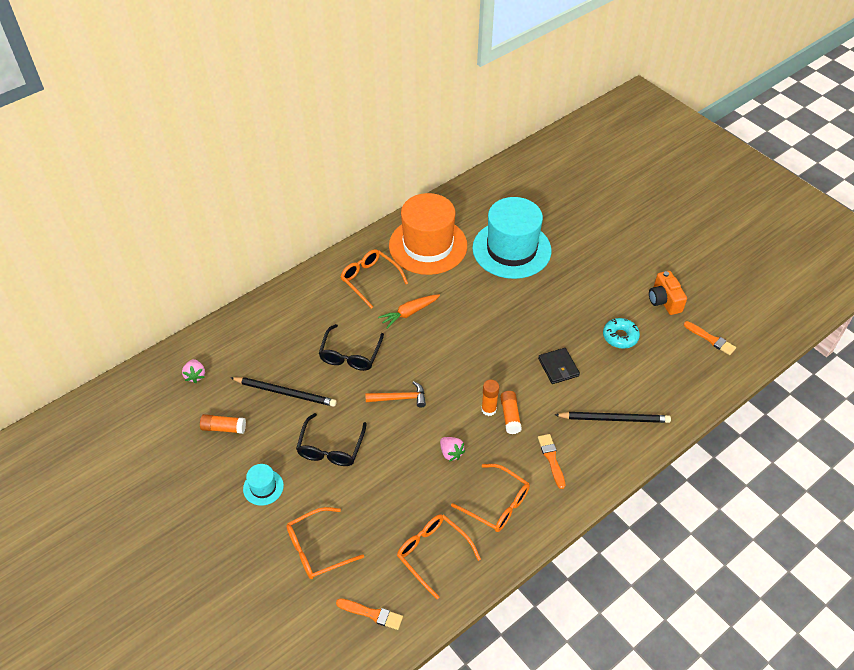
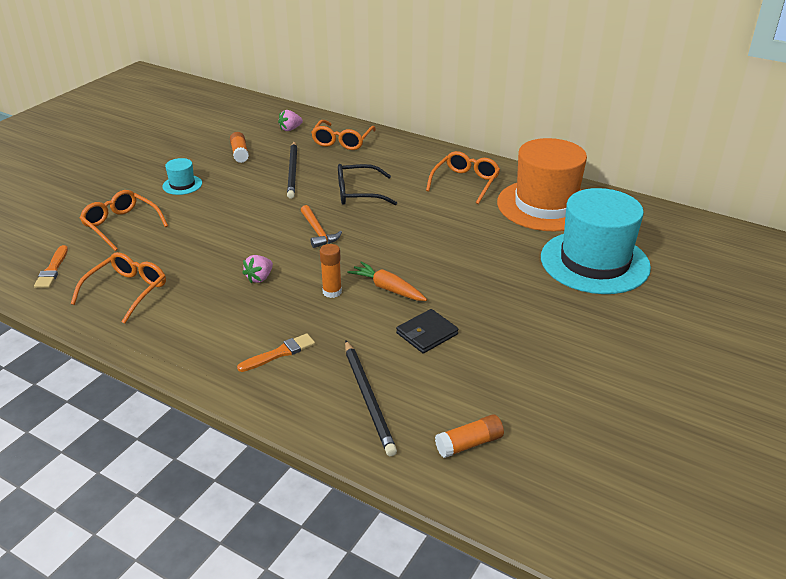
camera: 70 degrees right, 15 degrees down
black glasses [296,413,367,466] -> none
orange carrot [378,294,440,328] -> orange carrot moved to [347,261,427,301]
orange glasses [451,464,530,532] -> orange glasses moved to [311,120,376,150]
orange glue stick [500,391,522,434] -> orange glue stick moved to [435,414,504,458]
turquoise donut [603,318,640,349] -> none
orange camera [649,271,687,315] -> none
orange brush [684,321,736,355] -> none

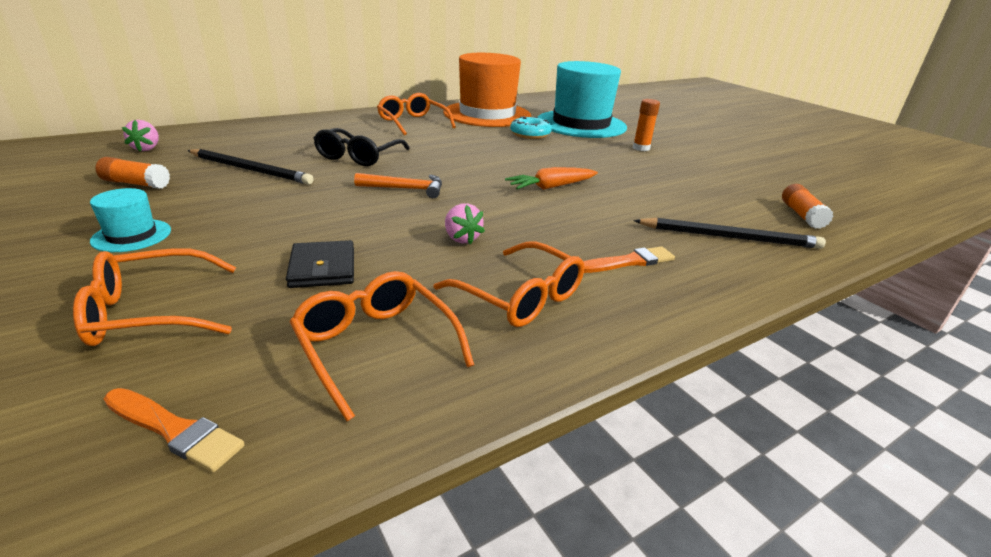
camera: 65 degrees left, 5 degrees down
orange brush [237,334,315,372] -> orange brush turned 75 degrees clockwise [583,246,675,273]
orange glasses [311,120,376,150] -> orange glasses moved to [433,241,584,327]
orange glue stick [320,244,342,298] -> orange glue stick moved to [633,99,660,151]
black wallet [396,309,459,353] -> black wallet moved to [286,240,354,288]
none -> turquoise donut [510,116,551,139]

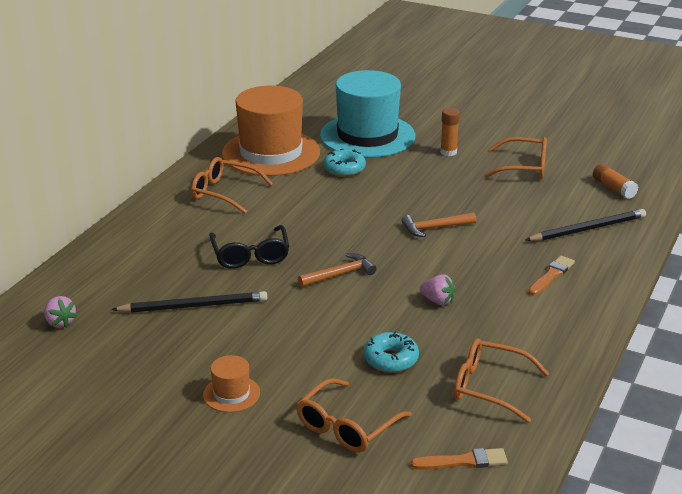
camera: 30 degrees left, 0 degrees up
turquoise hat [90,188,171,252] -> orange hat [203,355,260,412]
orange glue stick [95,157,170,189] -> none
black wallet [286,240,354,288] -> turquoise donut [364,331,419,373]
orange glasses [433,241,584,327] -> orange glasses moved to [484,137,547,179]
orange carrot [505,167,598,190] -> orange hammer [401,213,477,237]

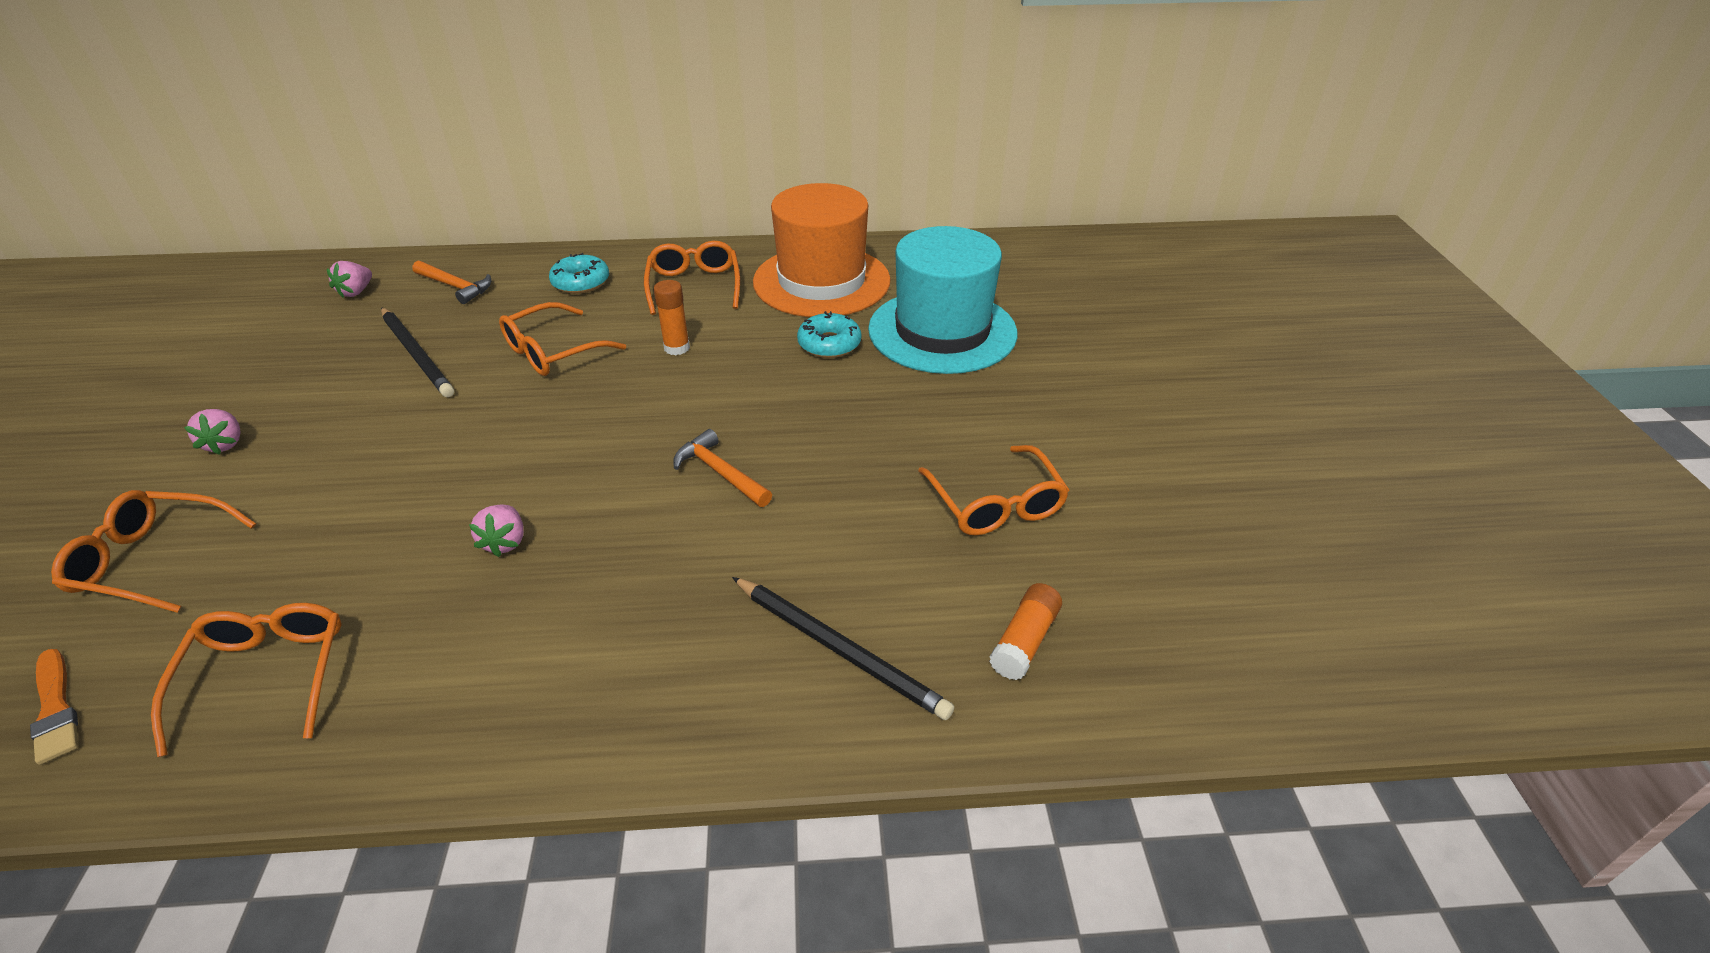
camera: 60 degrees right, 10 degrees up
orange hat [203,355,260,412] -> pink strawberry [184,409,241,455]
black glasses [209,225,289,269] -> orange glasses [499,302,626,376]
orange hammer [298,253,377,287] -> orange hammer moved to [412,261,491,304]
turquoise donut [364,331,419,373] -> turquoise donut moved to [549,253,609,294]
orange glue stick [440,108,460,156] -> orange glue stick moved to [654,280,690,355]
orange brush [528,256,575,295] -> none

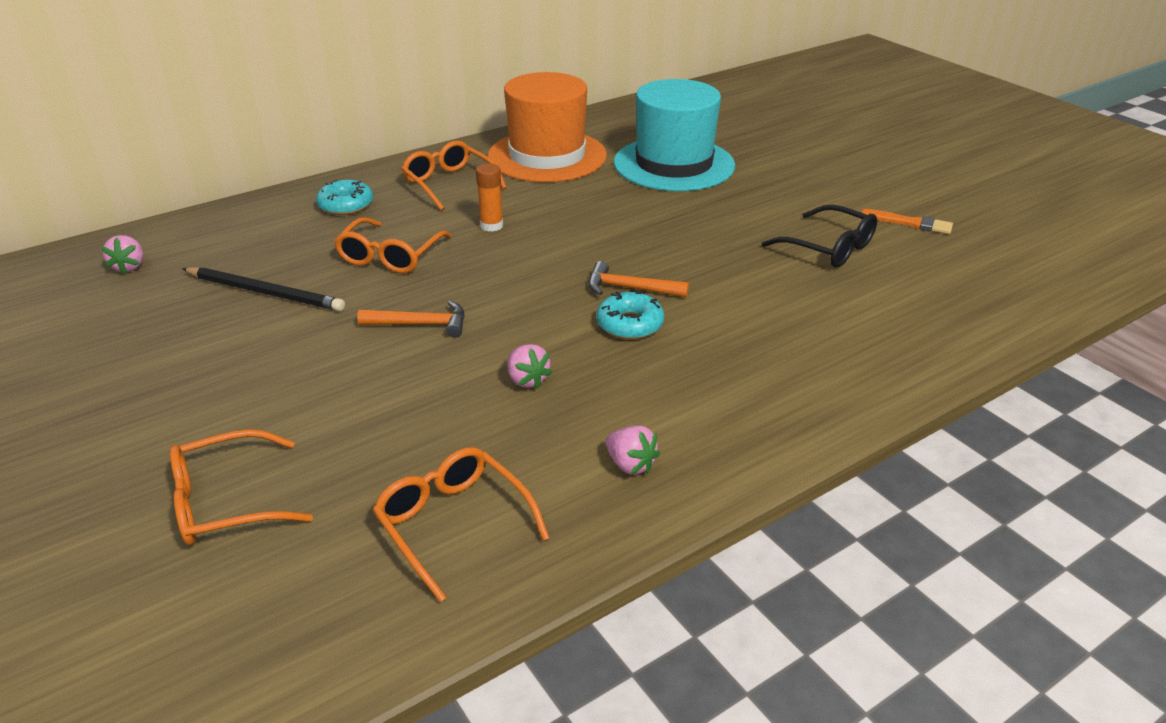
camera: 30 degrees left, 5 degrees down
orange brush [30,649,78,765] -> orange brush moved to [861,209,953,234]
pink strawberry [184,409,241,455] -> pink strawberry moved to [605,426,660,475]
orange hammer [412,261,491,304] -> orange hammer moved to [357,301,465,338]
black pencil [732,577,954,720] -> none
turquoise donut [797,311,861,358] -> turquoise donut moved to [597,292,664,339]
orange glasses [918,445,1069,535] -> black glasses [762,205,877,268]
orange glue stick [989,583,1062,680] -> none

